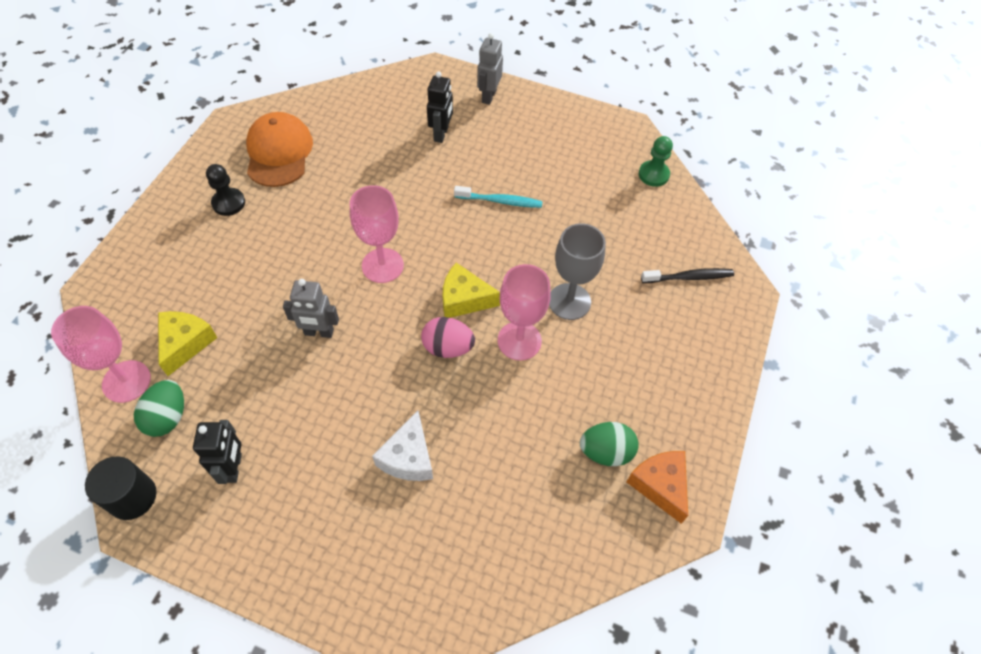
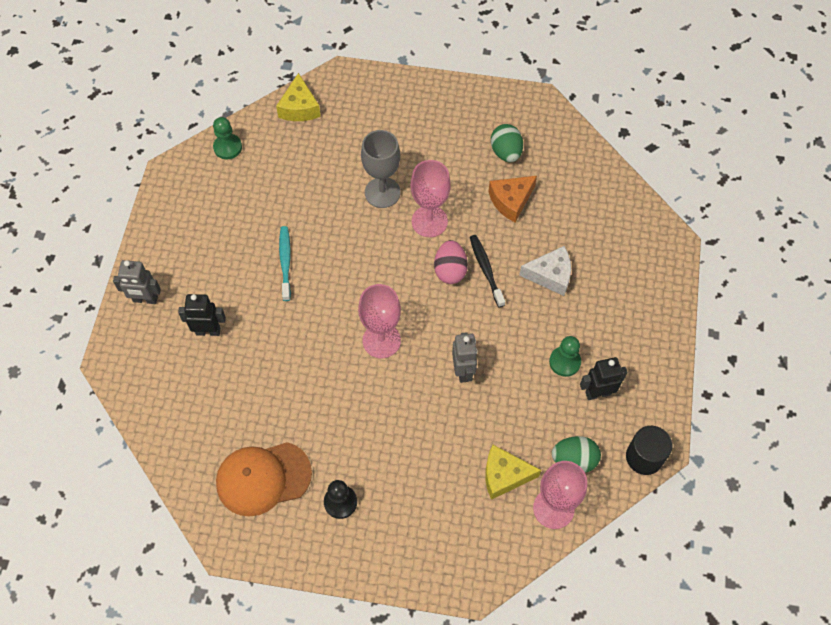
camera: 100 degrees left, 5 degrees up
yellow cheese [443,263,500,318] -> yellow cheese moved to [276,73,321,121]
orange cheese [627,451,688,523] -> orange cheese moved to [488,176,537,222]
black toothbrush [641,268,734,283] -> black toothbrush moved to [470,235,505,308]
none -> green pawn [549,336,581,377]

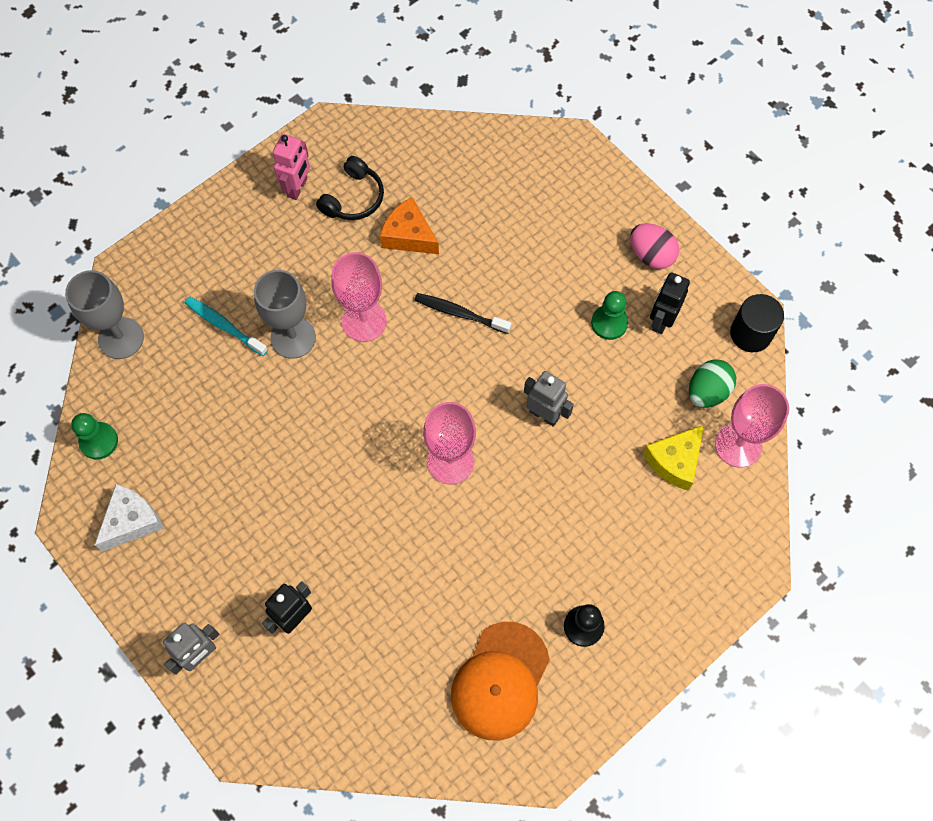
camera: 50 degrees left, 5 degrees up
yellow cheese [276,73,321,121] -> grey goblet [65,270,144,359]
turquoise toothbrush [279,226,291,301] -> turquoise toothbrush moved to [184,297,268,356]
pink egg [434,240,468,284] -> pink egg moved to [630,223,679,269]
orange cheese [488,176,537,222] -> orange cheese turned 120 degrees clockwise [380,197,439,254]
green egg [491,124,523,162] -> black headphones [316,156,384,220]
white cheese [519,246,571,296] -> white cheese moved to [95,484,164,552]
none -> pink robot [273,134,310,200]

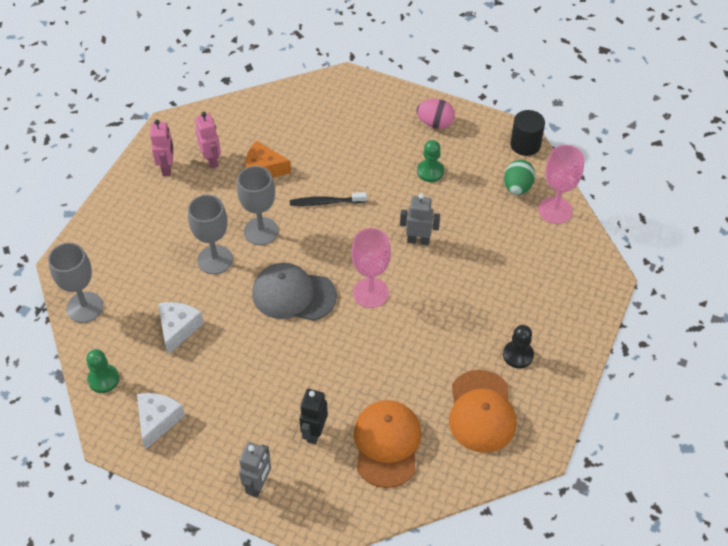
camera: 25 degrees left, 15 degrees down
turquoise toothbrush [184,297,268,356] -> none
black headphones [316,156,384,220] -> pink robot [195,112,221,169]
pink goblet [331,252,387,342] -> grey goblet [237,166,279,245]
yellow cheese [643,425,704,491] -> none
black robot [650,272,690,334] -> none
none -> white cheese [158,302,204,355]
none -> grey cap [252,263,337,321]
none -> orange cap [354,400,422,488]

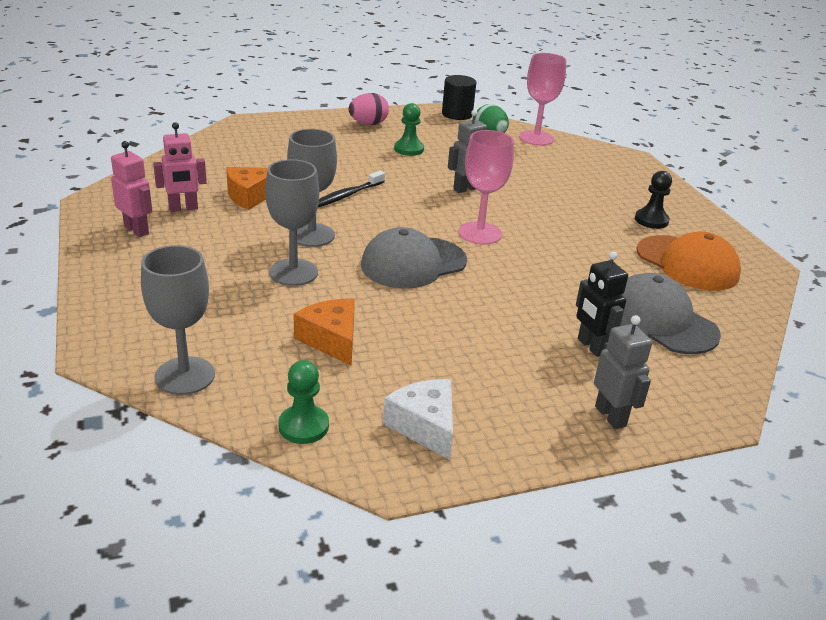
camera: 45 degrees left, 20 degrees down
white cheese [158,302,204,355] -> orange cheese [294,299,355,365]
pink robot [195,112,221,169] -> pink robot turned 135 degrees clockwise [153,122,207,212]
orange cap [354,400,422,488] -> grey cap [620,273,721,354]

